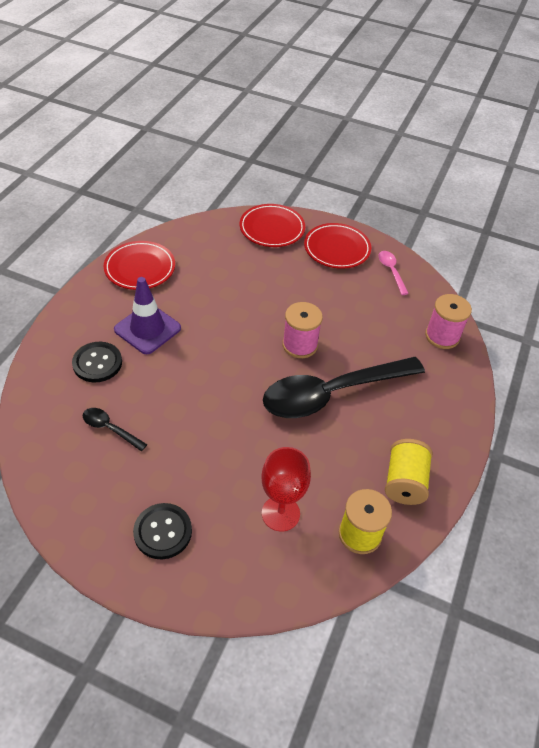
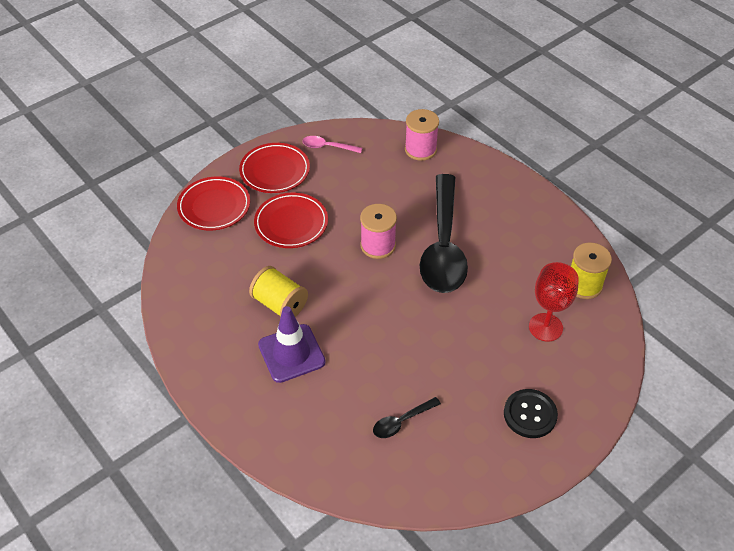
camera: 60 degrees left, 0 degrees up
black button [72,342,122,382] -> none
red plate [104,241,175,290] -> red plate moved to [254,193,328,248]
yellow spool [385,439,433,505] -> yellow spool moved to [249,266,308,317]

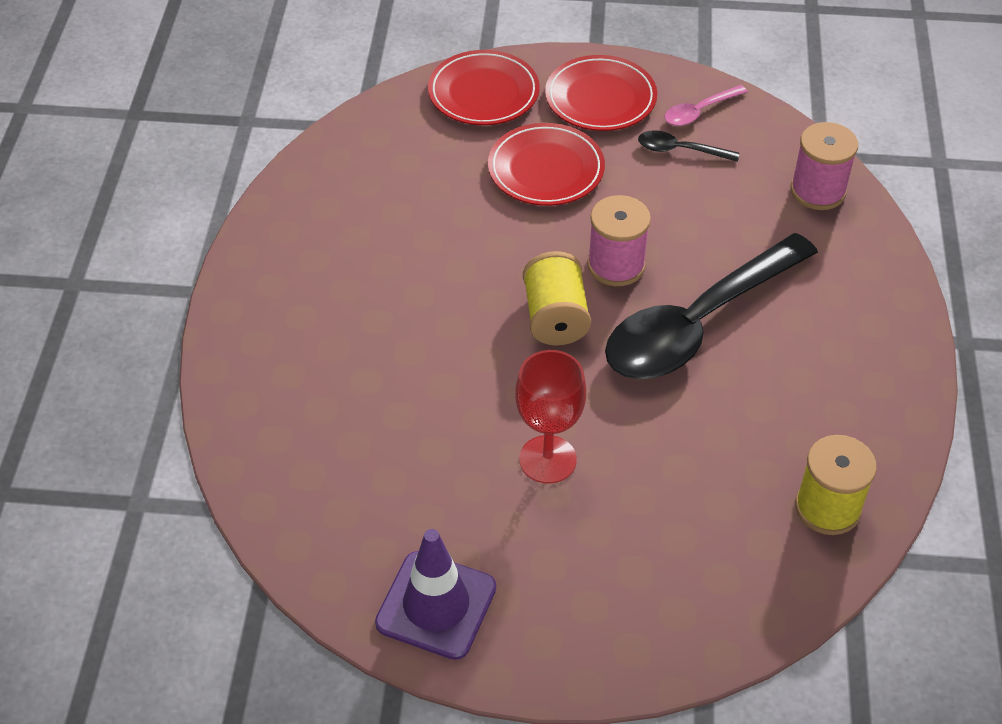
camera: 45 degrees right, 0 degrees up
yellow spool [249,266,308,317] -> yellow spool moved to [523,251,591,345]
purple traffic cone [258,306,326,383] -> purple traffic cone moved to [375,529,496,660]
pink spoon [302,136,362,153] -> pink spoon turned 90 degrees counterclockwise [665,85,748,126]
black spoon [373,397,441,438] -> black spoon moved to [638,130,739,162]
black button [504,389,558,438] -> none
red goblet [529,262,579,342] -> red goblet moved to [515,350,586,484]

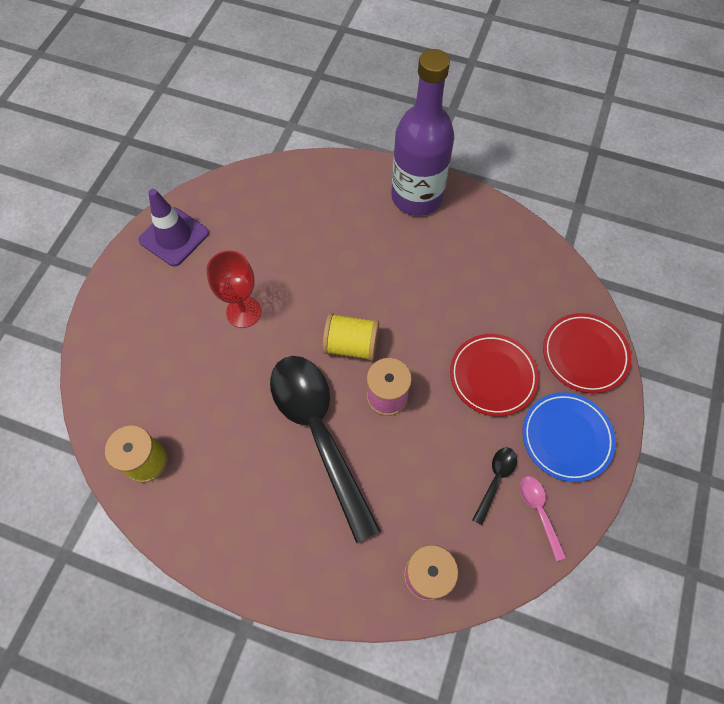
camera: 105 degrees right, 15 degrees up
red plate [545,55,657,131] -> blue plate [523,392,616,482]
none -> purple bottle [391,49,454,216]

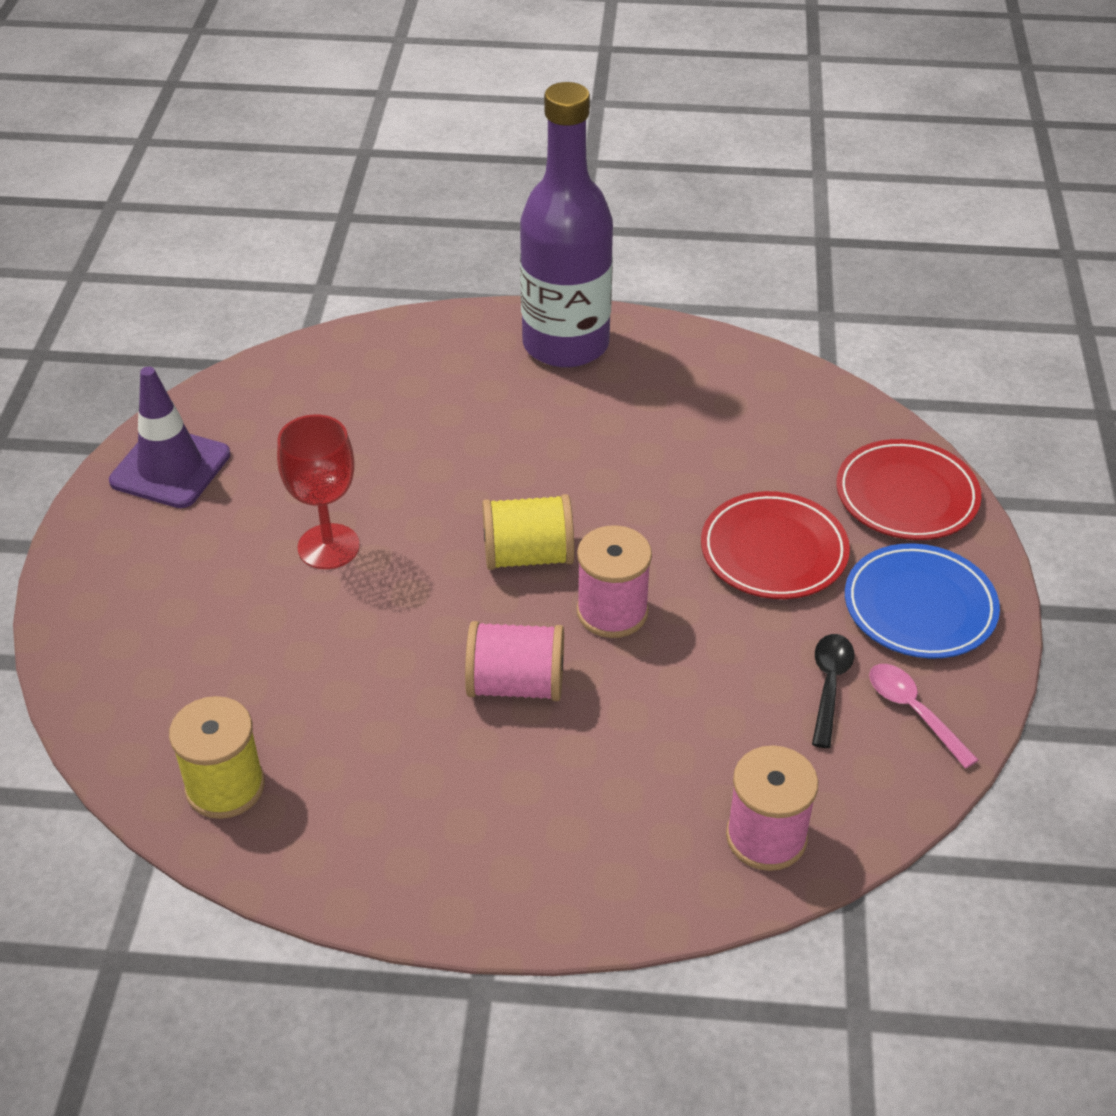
camera: 15 degrees left, 20 degrees down
black spoon [270,356,381,543] -> pink spool [465,621,564,701]

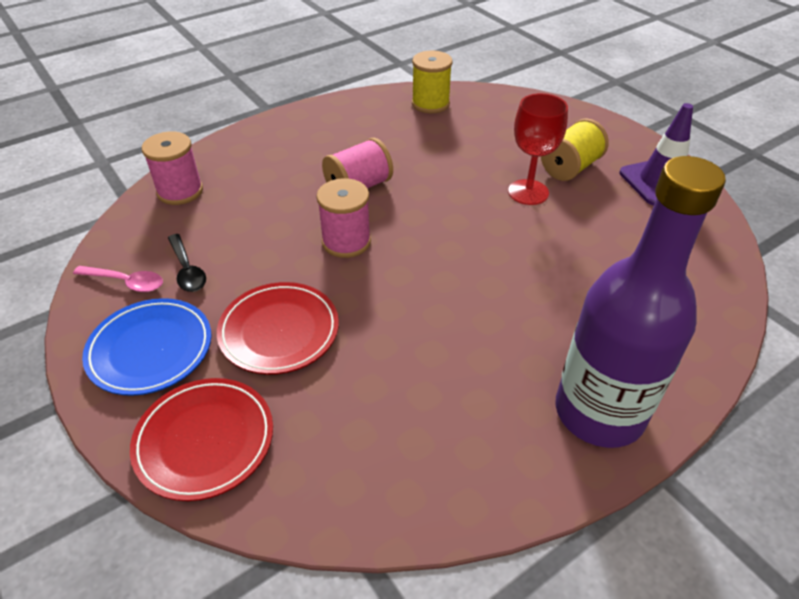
camera: 140 degrees right, 0 degrees up
yellow spool [482,494,574,570] -> yellow spool moved to [541,118,609,181]

